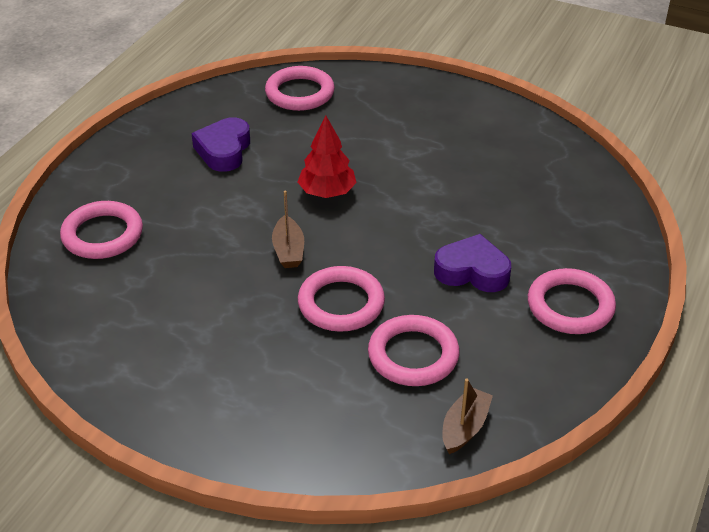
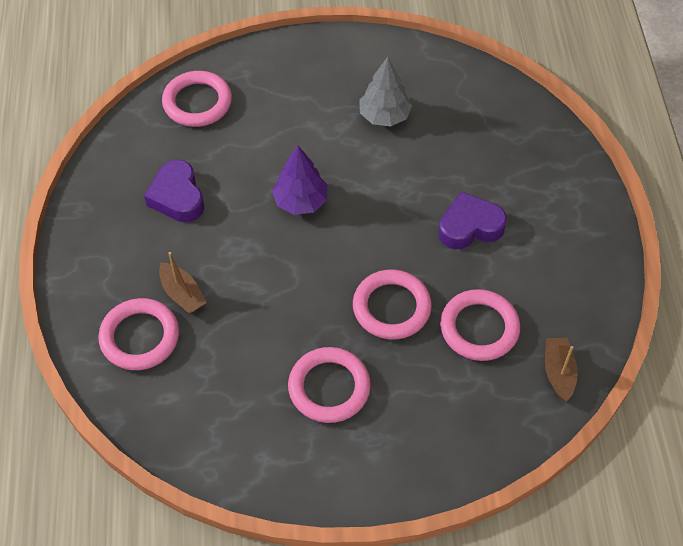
camera: 30 degrees left, 15 degrees up
brown boat [272,191,304,268] -> brown boat moved to [159,252,207,314]
red tree [298,115,357,198] -> purple tree [272,146,328,215]
pink ring [528,268,616,334] -> pink ring moved to [288,347,371,423]
none -> grey tree [359,57,412,126]

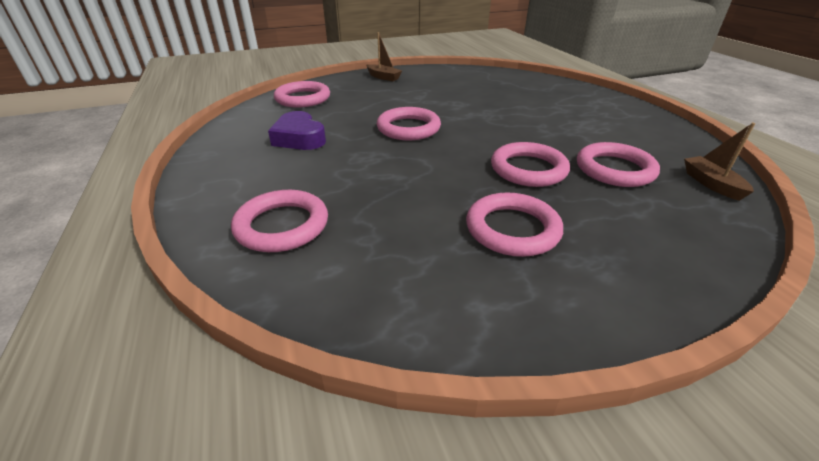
camera: 15 degrees left, 20 degrees down
brown boat [159,252,207,314] -> brown boat moved to [366,32,402,81]
purple tree [272,146,328,215] -> pink ring [377,107,441,140]
grey tree [359,57,412,126] -> none
purple heart [438,192,507,249] -> none

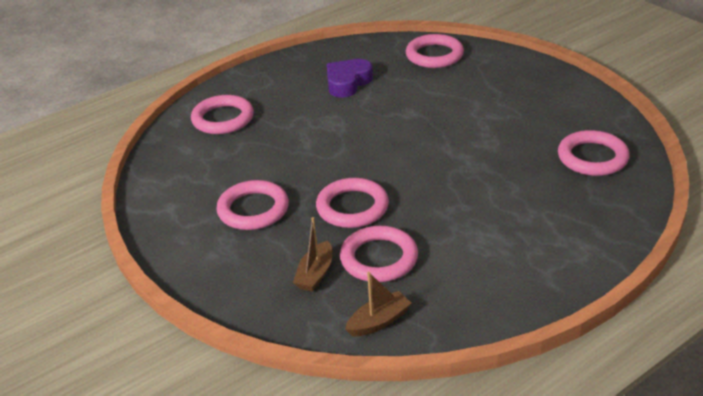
camera: 75 degrees right, 0 degrees up
brown boat [366,32,402,81] -> brown boat moved to [293,217,332,292]
pink ring [377,107,441,140] -> pink ring moved to [558,130,630,176]

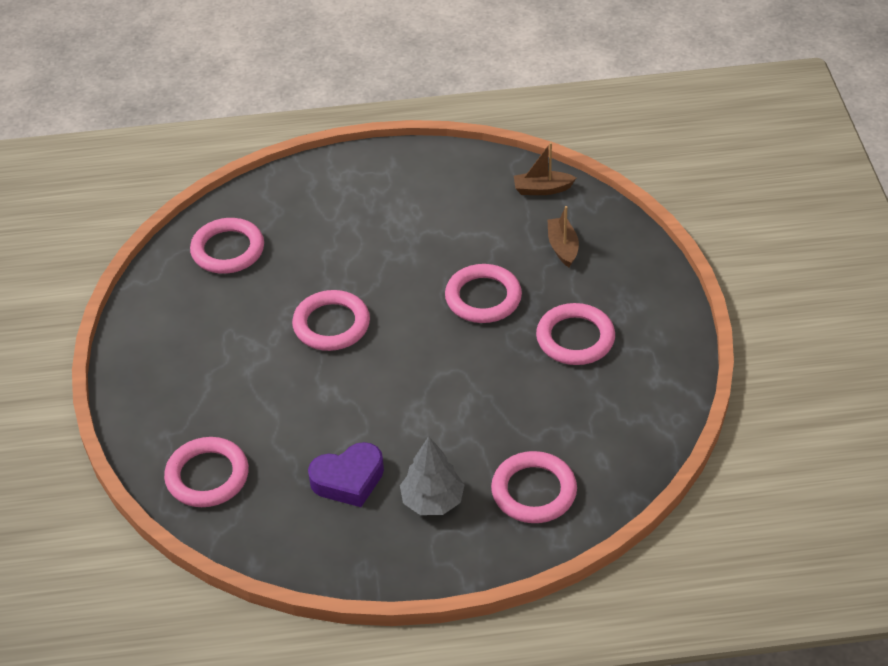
camera: 150 degrees left, 10 degrees up
brown boat [293,217,332,292] -> brown boat turned 60 degrees counterclockwise [548,206,579,267]
pink ring [340,226,418,282] -> pink ring moved to [292,290,370,351]
none -> grey tree [400,436,464,515]

